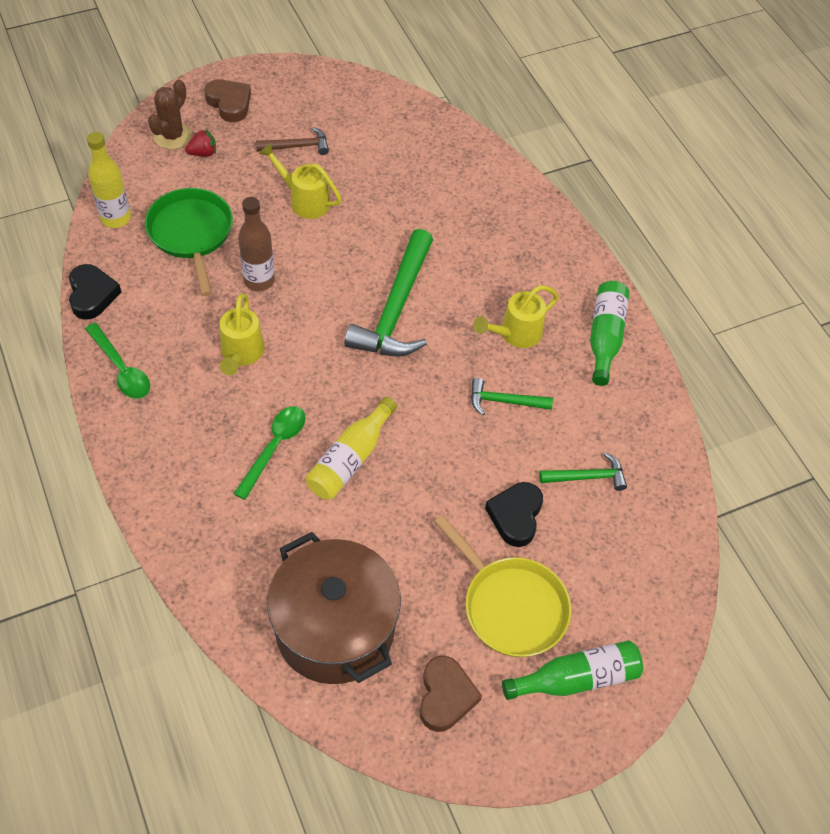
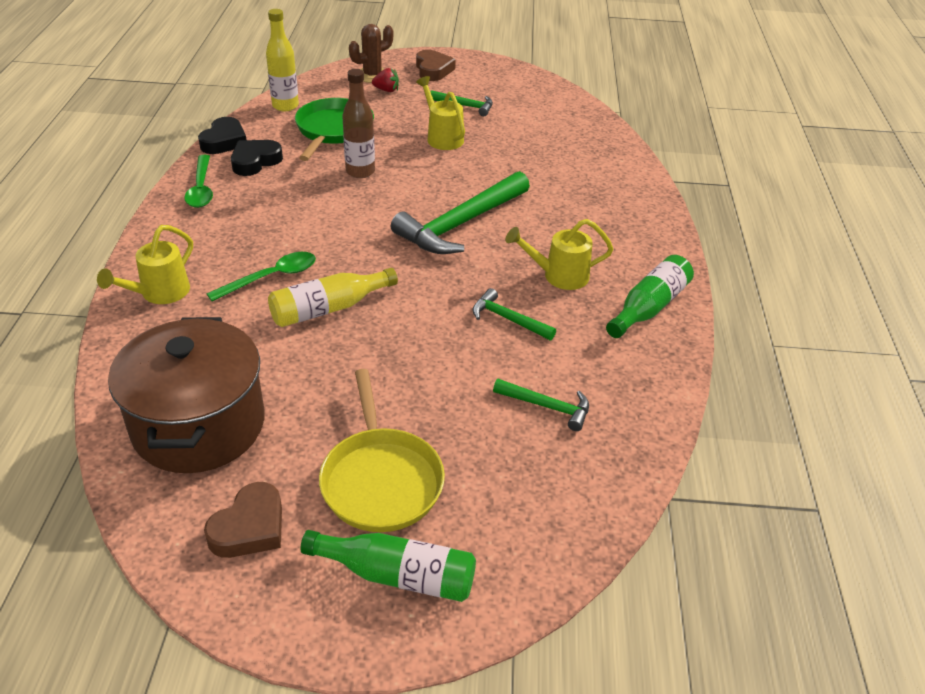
camera: 30 degrees right, 15 degrees down
yellow watering can [220,294,264,376] -> yellow watering can moved to [97,225,193,304]
brown hammer [256,127,329,155] -> green hammer [430,90,493,116]
black heart [485,482,543,547] -> black heart moved to [231,140,283,176]

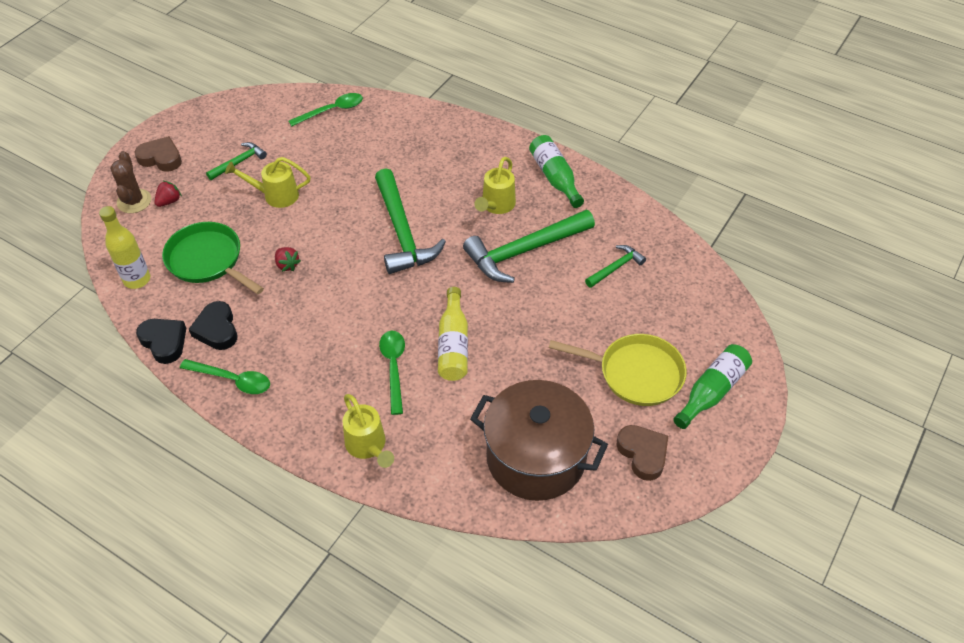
camera: 60 degrees left, 10 degrees up
brown bottle [342,69,375,178] -> red strawberry [275,247,301,272]
green hammer [472,288,556,340] -> green hammer [463,210,595,283], size x2.00
none -> green spoon [289,93,363,126]

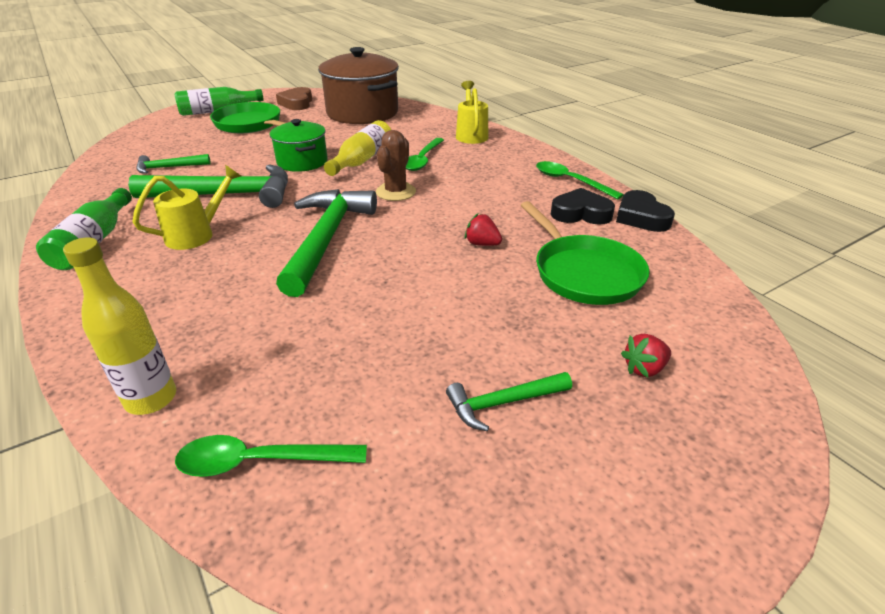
camera: 155 degrees left, 15 degrees down
yellow bottle [99,206,150,289] -> yellow bottle moved to [63,237,176,415]
brown cactus [110,151,151,213] -> brown cactus moved to [376,130,416,201]
brown heart [134,136,182,172] -> none
black heart [189,301,238,350] -> black heart turned 90 degrees counterclockwise [551,188,615,225]
yellow watering can [225,157,311,208] -> none
red strawberry [275,247,301,272] -> red strawberry turned 45 degrees counterclockwise [465,214,502,246]
yellow pan [548,334,687,406] -> green pan [210,102,285,133]
none -> green pot [270,119,327,172]

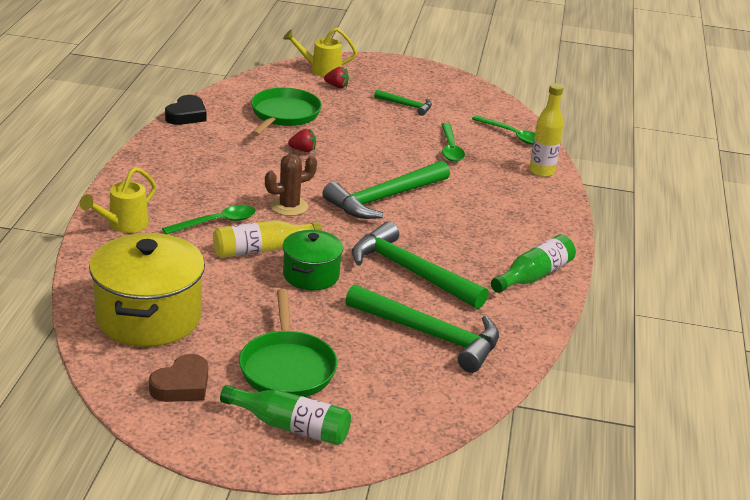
camera: 140 degrees left, 5 degrees down
yellow watering can [133,165,241,250] -> yellow watering can moved to [283,28,357,77]
green hammer [137,154,211,174] -> green hammer [345,284,499,373], size x2.00
brown pot [318,47,399,124] -> yellow pot [89,233,205,347]
red strawberry [465,214,502,246] -> red strawberry turned 75 degrees counterclockwise [288,129,316,152]
green spoon [536,161,624,199] -> green spoon moved to [441,123,465,162]
black heart [551,188,615,225] -> none

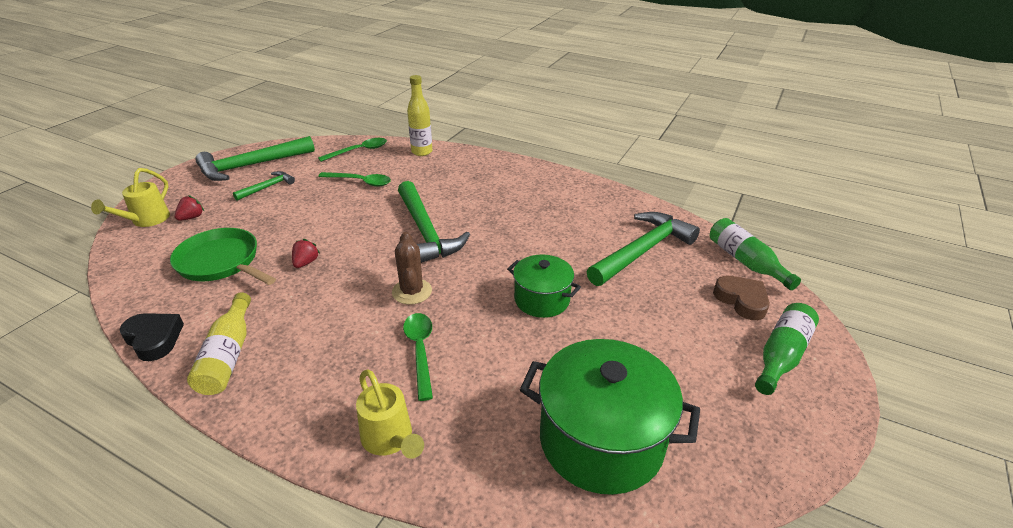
camera: 70 degrees left, 5 degrees up
yellow pot [89,233,205,347] -> green pot [520,339,700,495]
brown heart [149,354,208,402] -> brown heart moved to [713,276,770,320]
yellow bottle [213,220,322,258] -> yellow bottle moved to [187,292,251,395]
green pan [239,289,337,397] -> none
green hammer [352,221,489,309] -> green hammer moved to [195,136,315,181]
green bottle [491,234,576,293] -> green bottle moved to [710,218,801,290]

